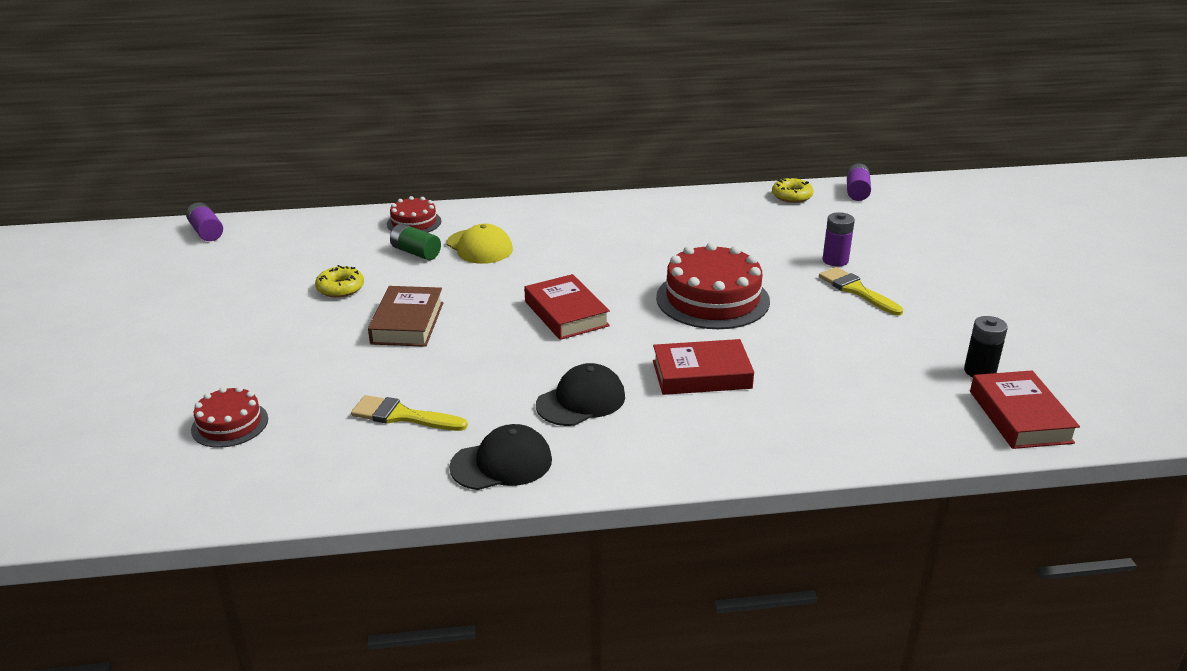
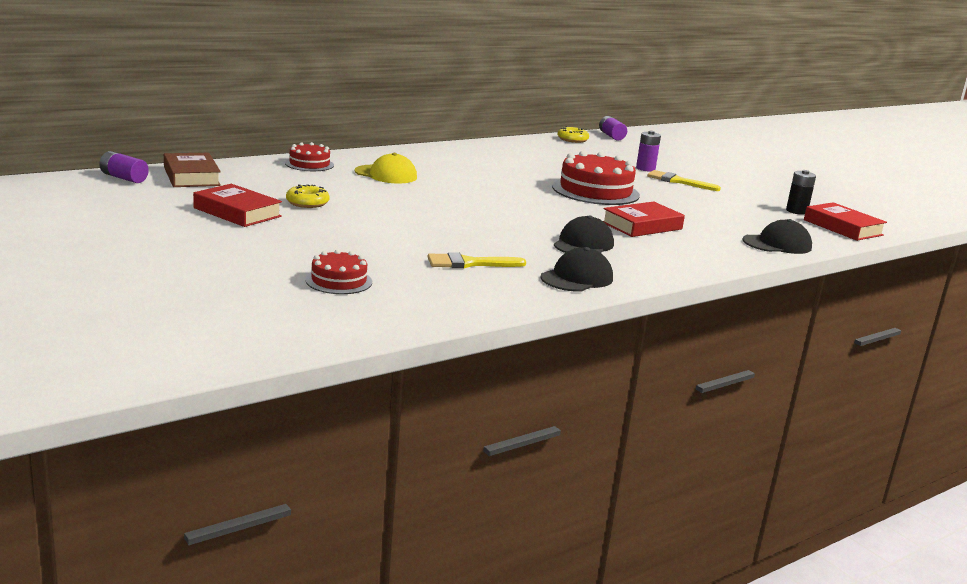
camera: 30 degrees left, 10 degrees down
brown book [368,286,443,347] -> brown book moved to [164,153,221,187]
green battery [390,224,441,260] -> none
red book [524,274,610,340] -> red book moved to [193,184,282,227]
none -> black cap [742,219,812,254]

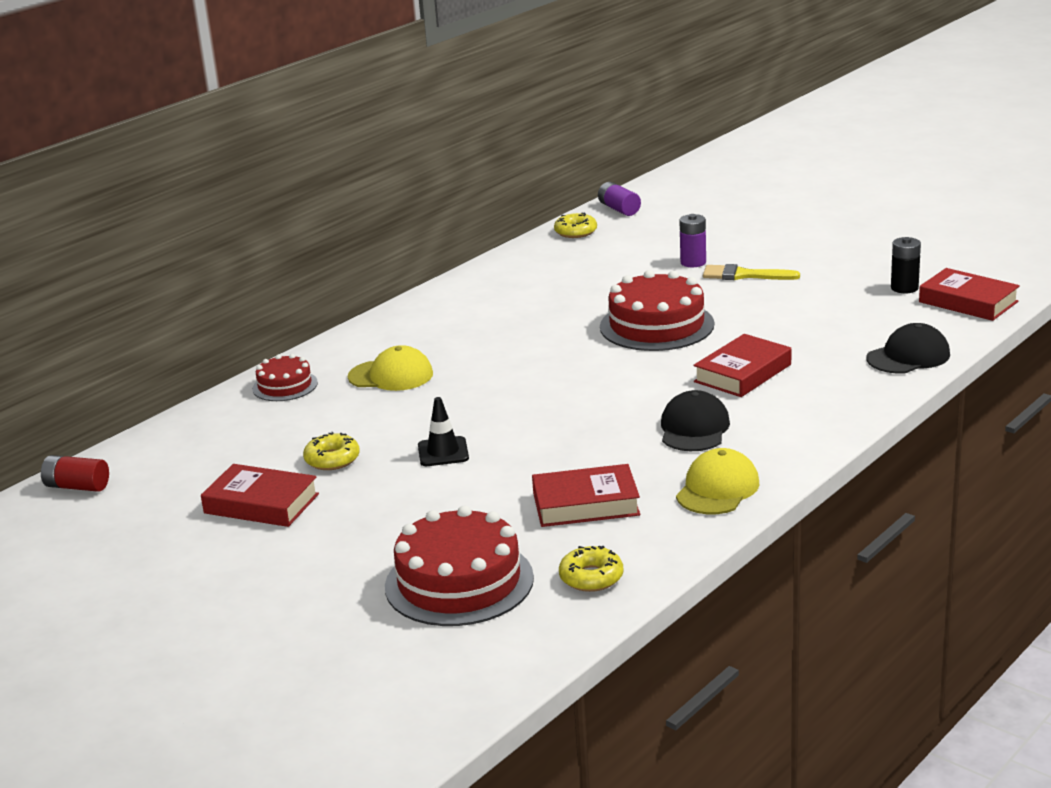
camera: 10 degrees left, 5 degrees up
purple battery [99,151,149,183] -> red battery [41,455,109,492]
brown book [164,153,221,187] -> none
red cake [305,249,372,294] -> red cake [385,506,534,626], size x1.83
yellow brush [427,252,526,268] -> red book [532,464,640,527]
black cap [540,247,613,292] -> yellow cap [676,448,759,514]
none -> black traffic cone [418,397,469,466]
none -> yellow donut [559,546,624,592]

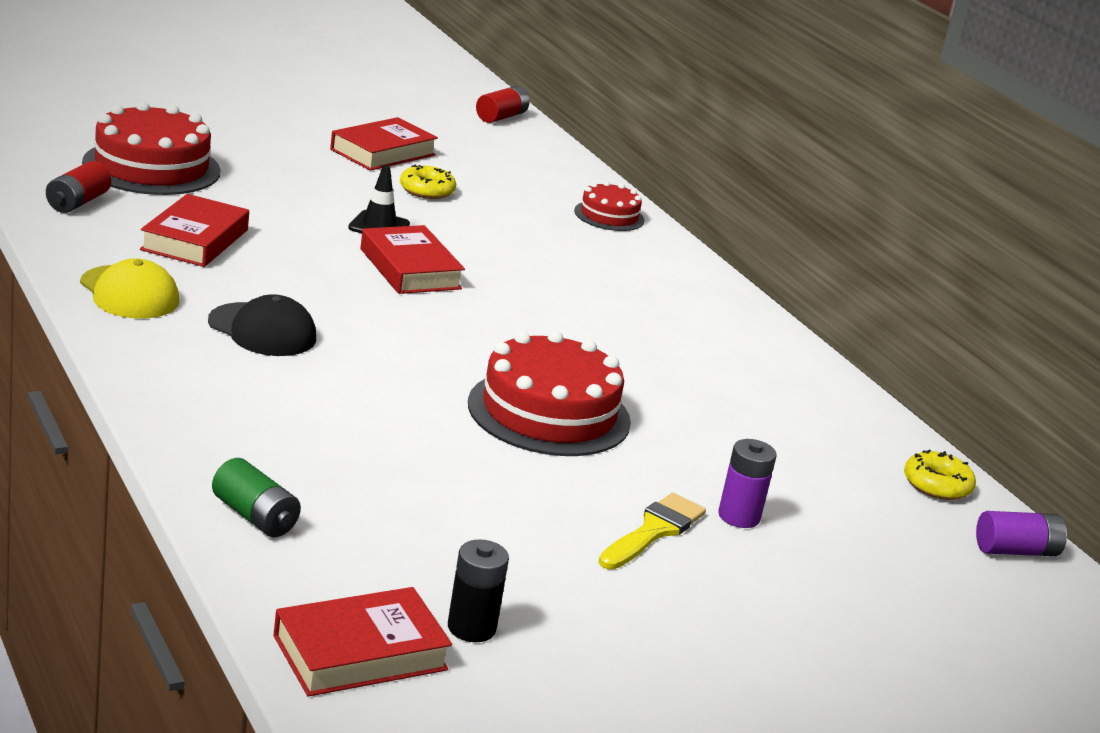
camera: 105 degrees right, 0 degrees up
yellow cap [348,345,433,391] -> none
yellow donut [559,546,624,592] -> red battery [46,161,111,213]
red book [693,334,791,397] -> red book moved to [360,225,465,294]
black cap [866,323,950,374] -> green battery [212,458,301,537]

